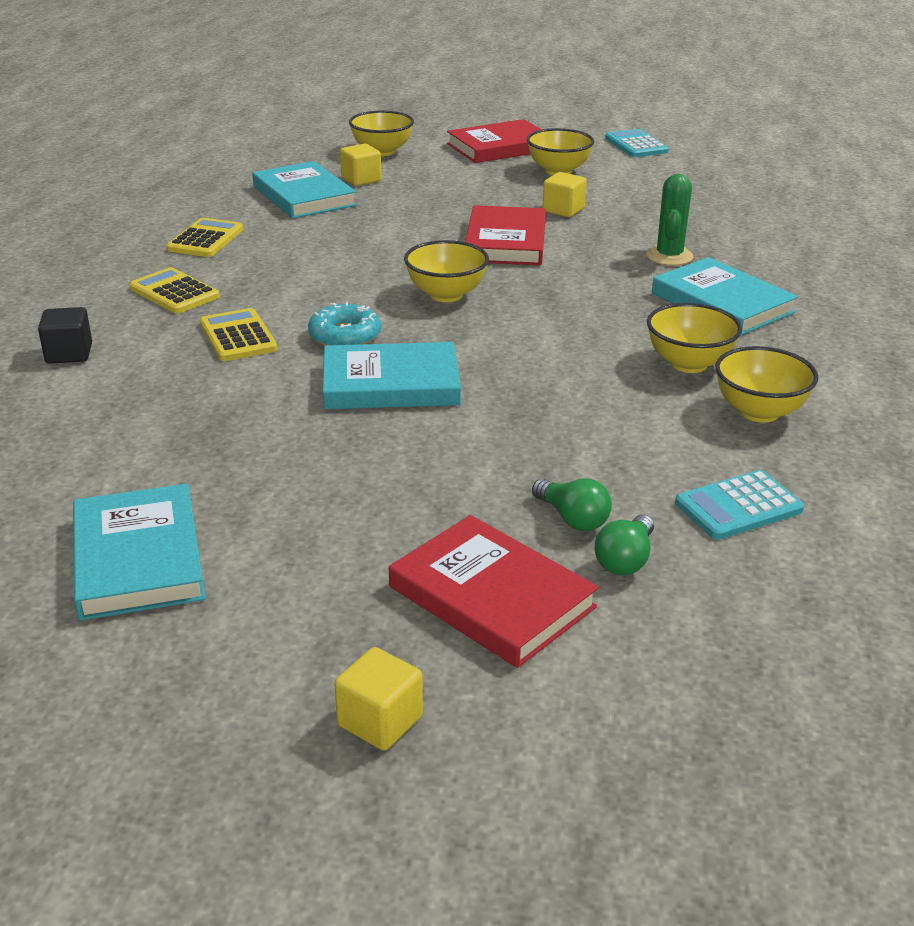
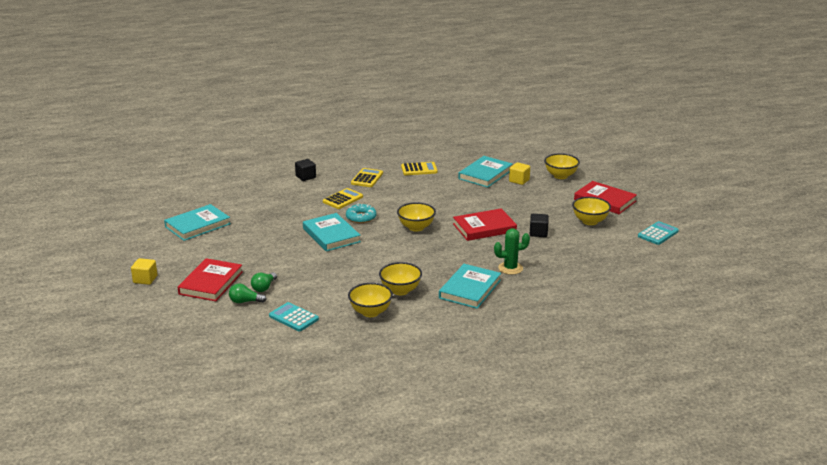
camera: 65 degrees right, 5 degrees down
yellow cube [542,172,587,217] -> black cube [530,214,549,237]

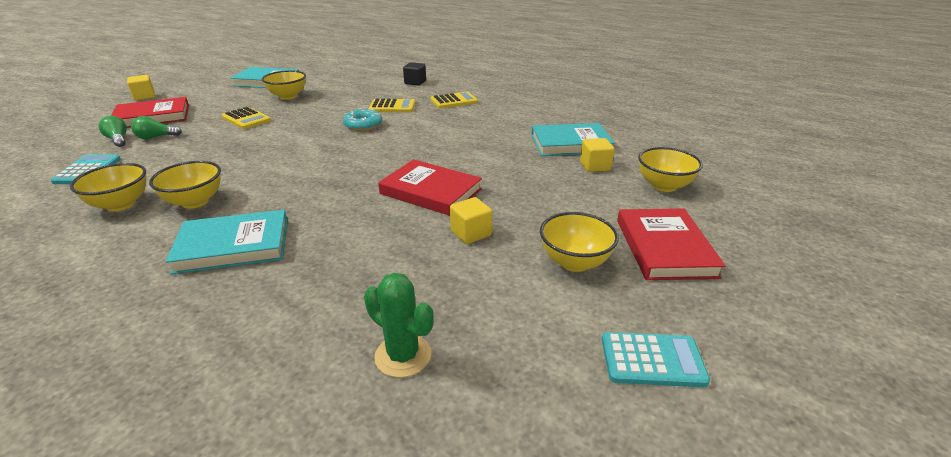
camera: 50 degrees right, 5 degrees up
turquoise book [303,213,361,251] -> none
yellow bowl [397,202,436,232] -> yellow bowl moved to [262,70,306,100]
yellow calculator [401,162,438,175] -> yellow calculator moved to [222,107,271,129]
green cactus [494,228,530,275] -> green cactus moved to [364,273,433,378]
black cube [530,214,549,237] -> yellow cube [450,197,492,244]

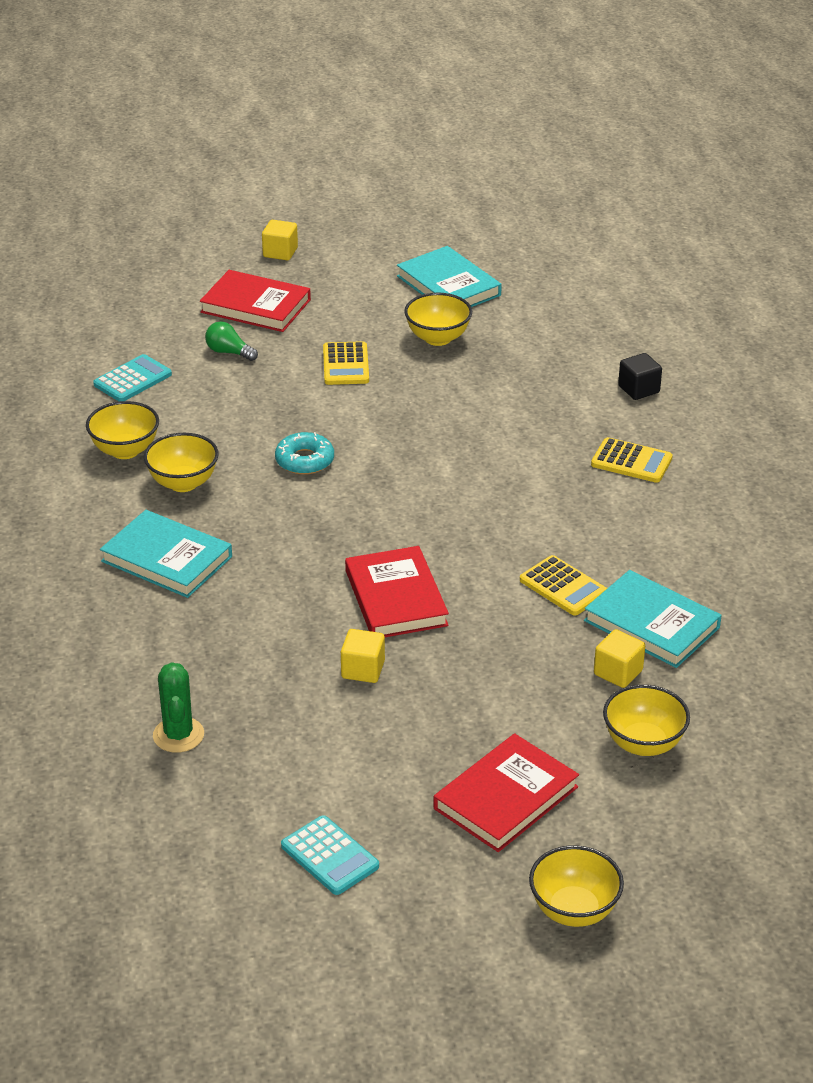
camera: 45 degrees right, 5 degrees up
green light bulb [98,116,127,147] -> none
turquoise donut [343,108,382,131] -> turquoise donut moved to [275,432,334,475]
yellow calculator [369,99,415,112] -> yellow calculator moved to [520,555,607,615]
yellow bowl [540,212,619,272] -> yellow bowl moved to [529,845,624,927]

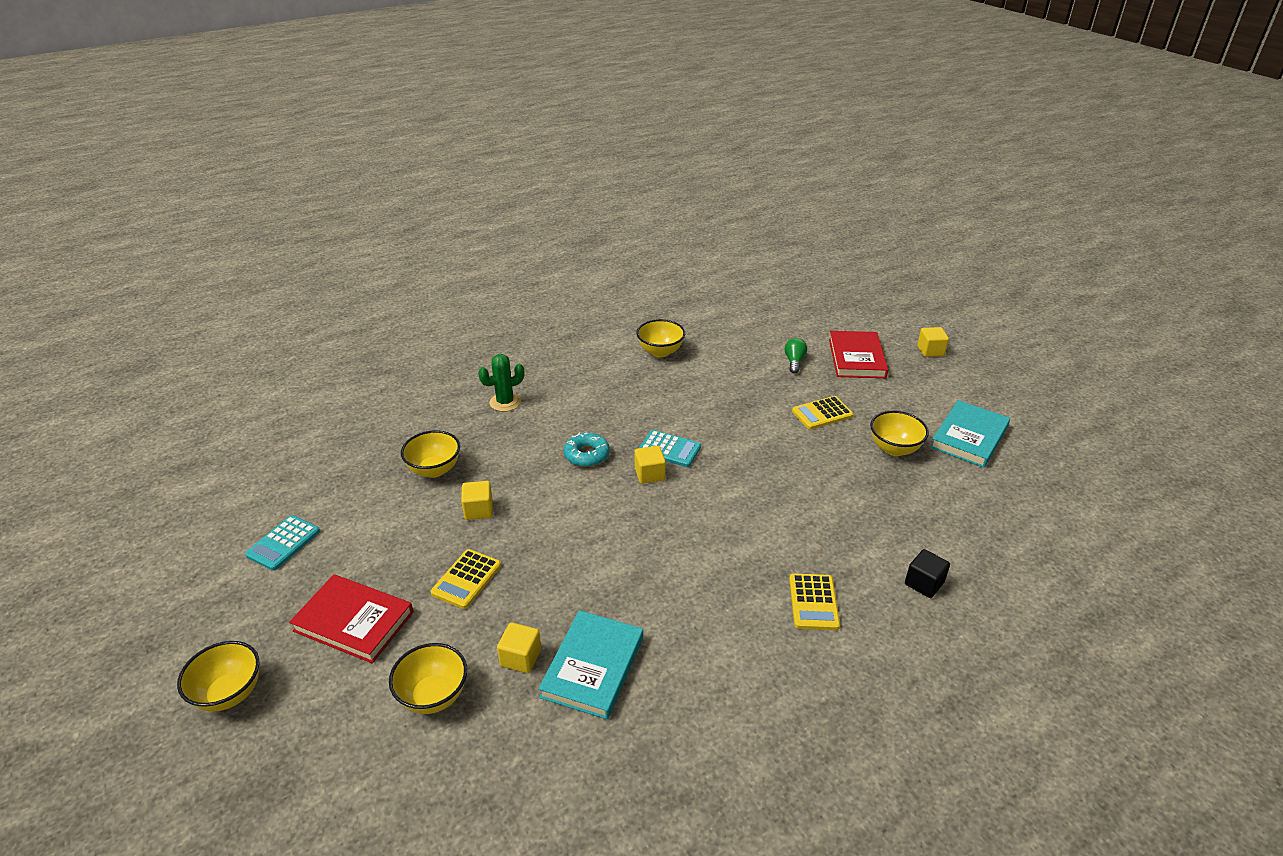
camera: 70 degrees right, 0 degrees up
turquoise calculator [93,354,172,402] -> turquoise calculator moved to [639,430,701,467]
turquoise book [100,510,232,598] -> none
yellow bowl [144,433,219,492] -> yellow bowl moved to [401,430,460,478]
green cactus [153,662,204,753] -> green cactus moved to [478,354,524,412]
turquoise donut [275,432,334,475] -> turquoise donut moved to [564,433,610,467]
red book [345,546,449,637] -> none
yellow calculator [520,555,607,615] -> yellow calculator moved to [431,549,501,609]
none -> yellow cube [635,446,666,484]

